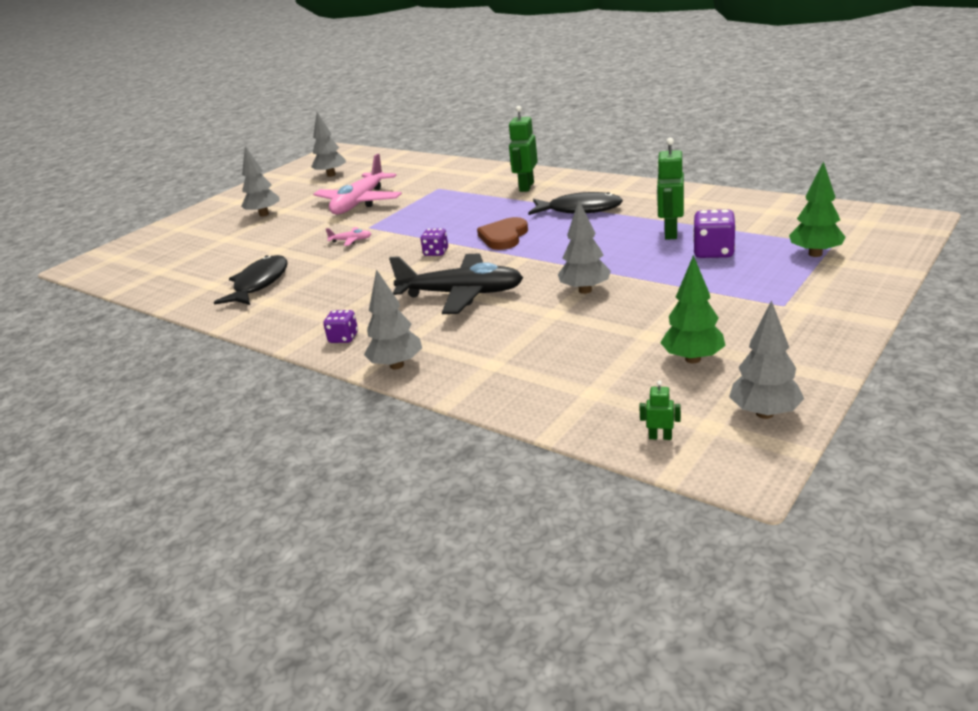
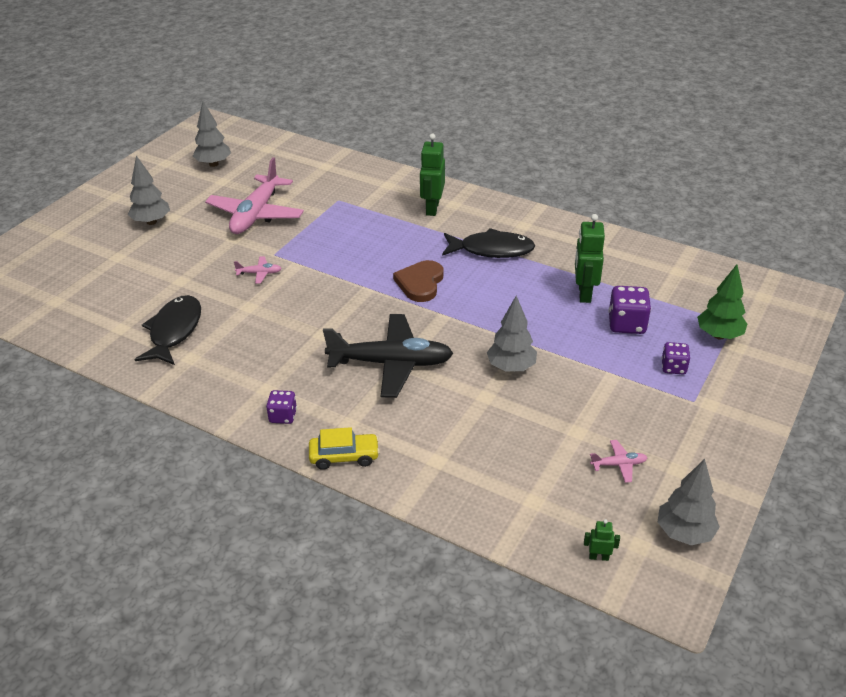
camera: 10 degrees left, 10 degrees up
grey tree [364,269,422,369] -> yellow car [309,427,380,470]
purple dice [420,228,448,256] -> purple dice moved to [662,342,690,374]
green tree [660,255,726,363] -> pink plane [590,440,648,483]

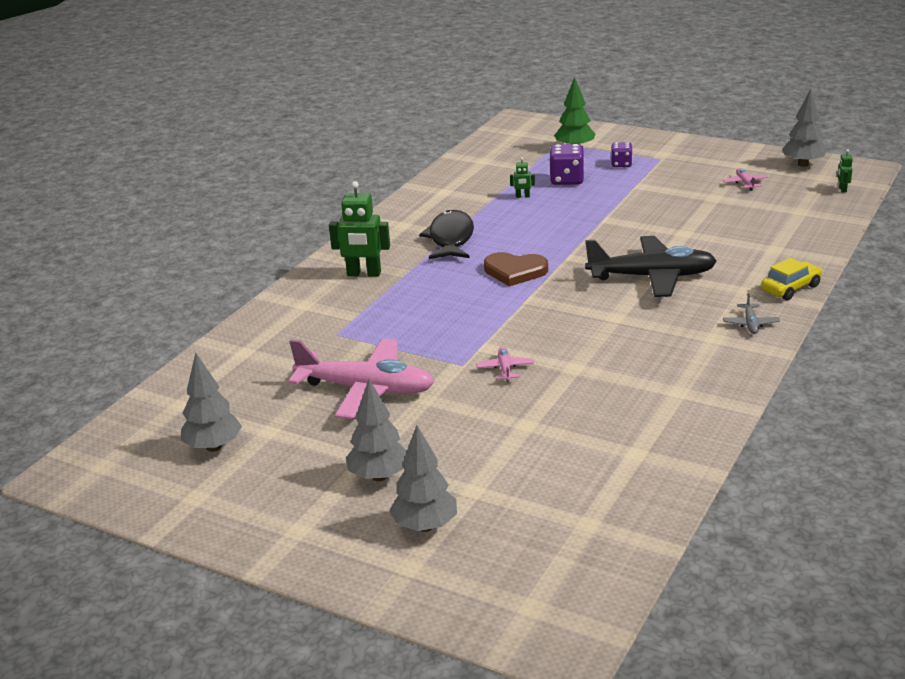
camera: 90 degrees left, 10 degrees down
black fish [134,295,201,365] -> none
purple dice [266,390,297,424] -> grey plane [723,293,780,334]
yellow car [309,427,380,470] -> yellow car turned 60 degrees clockwise [761,258,822,300]
black plane [323,314,454,398] -> black plane turned 90 degrees clockwise [585,236,717,297]
grey tree [487,296,537,372] -> grey tree moved to [389,425,457,532]
green robot [575,214,605,303] -> green robot [510,157,535,198], size x0.47

